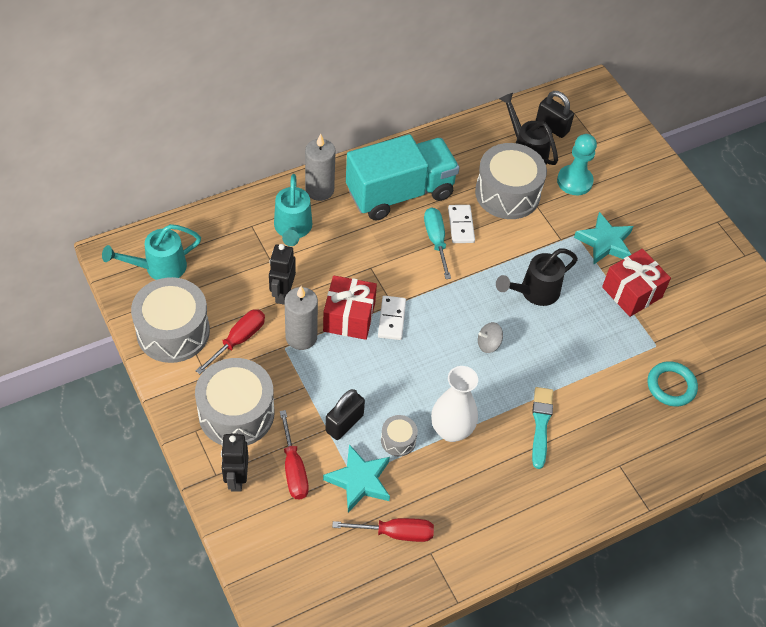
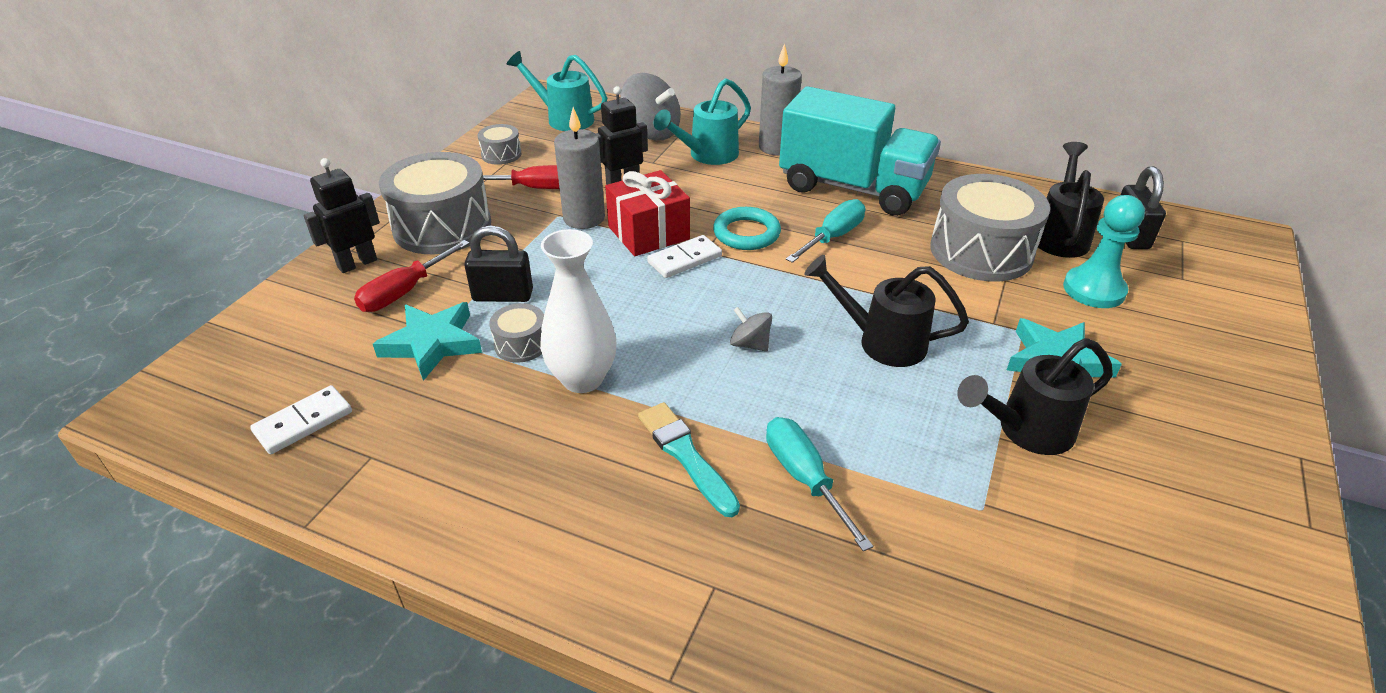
camera: 55 degrees right, 15 degrees down
grey drum [131,277,210,363] -> grey drum [478,124,521,165], size x0.46
red screwdriver [332,518,434,542] -> none
white domino [448,205,475,243] -> white domino moved to [250,385,352,454]
turquoise brush [532,387,553,469] -> turquoise brush turned 90 degrees counterclockwise [638,402,740,517]
red gift [602,249,671,317] -> black watering can [957,338,1113,455]
turquoise ring [648,361,698,406] -> turquoise ring moved to [713,207,781,250]
none -> grey spinning top [620,73,681,141]
none -> turquoise screwdriver [766,417,873,551]

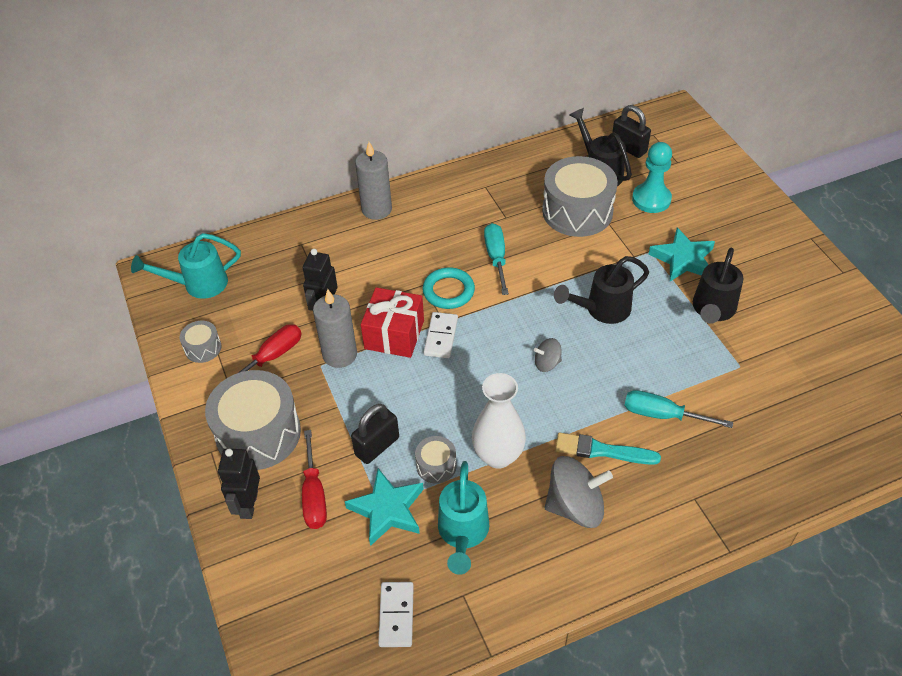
camera: 45 degrees left, 10 degrees up
grey spinning top [620,73,681,141] -> grey spinning top moved to [544,456,613,528]
turquoise watering can [653,78,751,165] -> turquoise watering can moved to [438,461,490,575]
turquoise truck [779,86,941,216] -> none

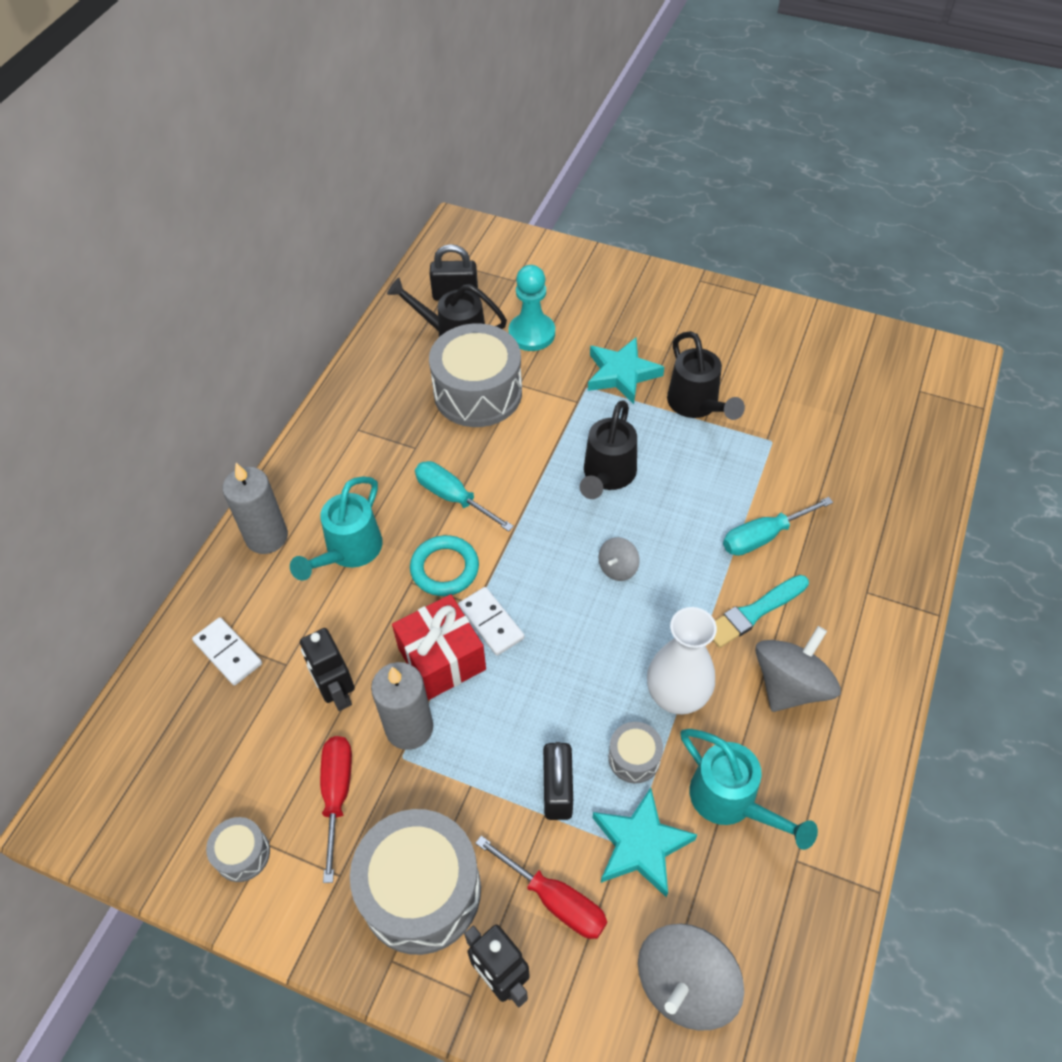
camera: 45 degrees left, 5 degrees up
turquoise watering can [131,233,241,299] -> turquoise watering can moved to [290,476,383,581]
white domino [378,582,414,647] -> white domino moved to [192,617,262,685]
none -> grey spinning top [638,924,744,1031]

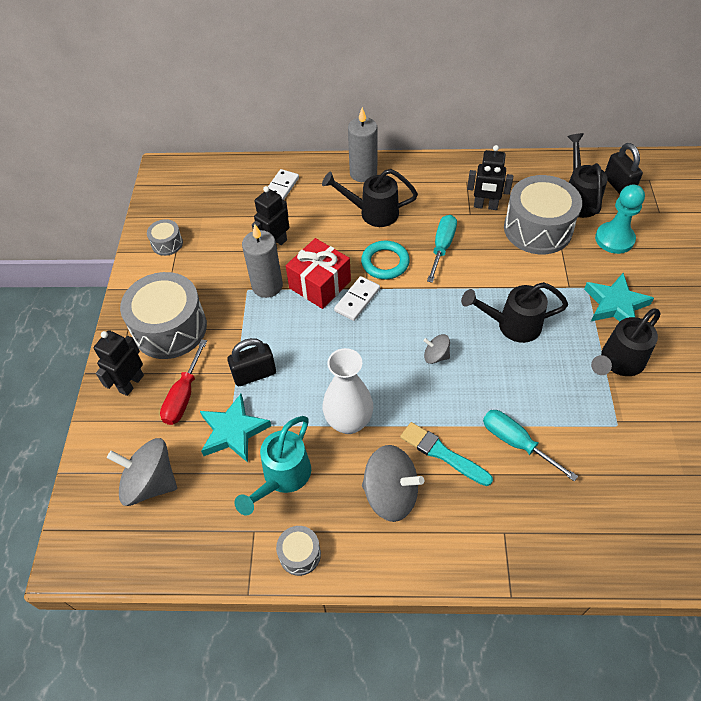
camera: 70 degrees right, 0 degrees up
turquoise watering can [290,476,383,581] -> black watering can [322,169,418,227]
red screwdriver [320,736,352,883] -> none
grey drum [608,722,663,783] -> grey drum moved to [276,526,321,576]
none -> black robot [467,145,513,210]

